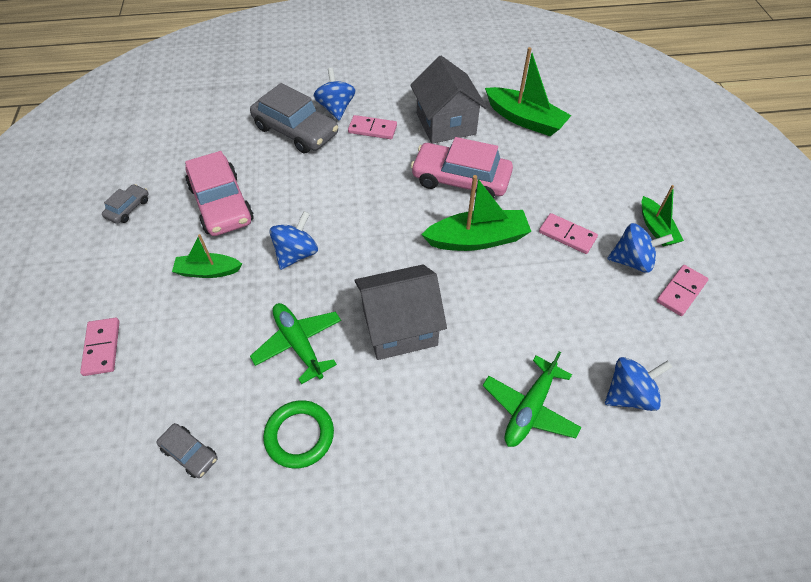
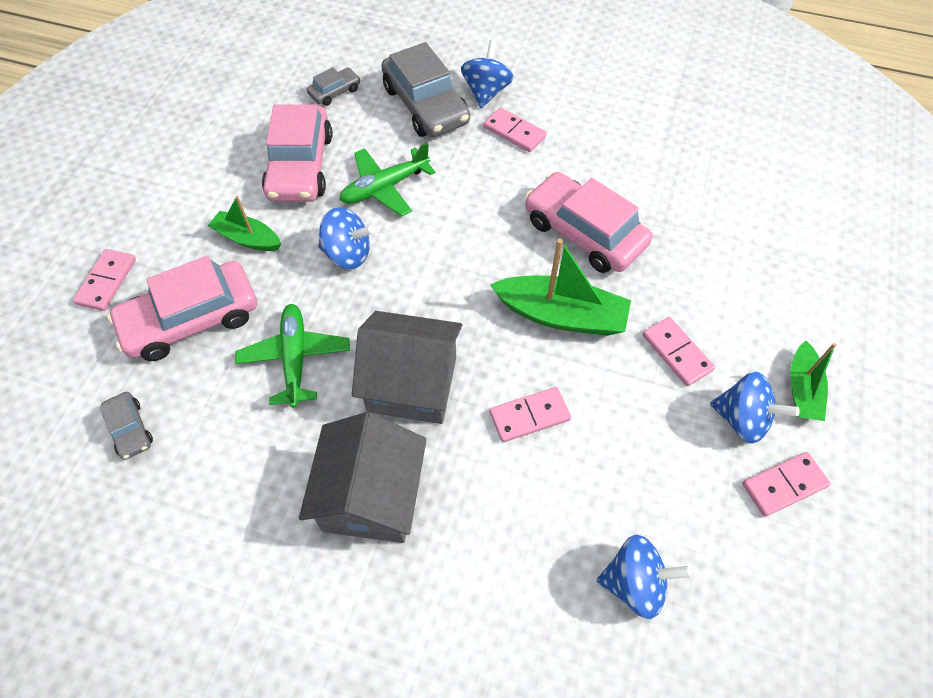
camera: 25 degrees right, 5 degrees up
grey car [102,184,149,224] -> grey car moved to [307,67,360,106]
green ring [263,400,334,468] -> none
blue spinning top [269,211,318,270] -> blue spinning top turned 45 degrees clockwise [318,207,374,269]
grey house [410,56,487,144] -> grey house moved to [299,412,427,543]
green plane [483,352,582,447] -> green plane moved to [339,142,436,217]
green boat [485,47,571,136] -> none
none -> pink car [107,256,257,361]
none -> pink domino [490,387,571,442]

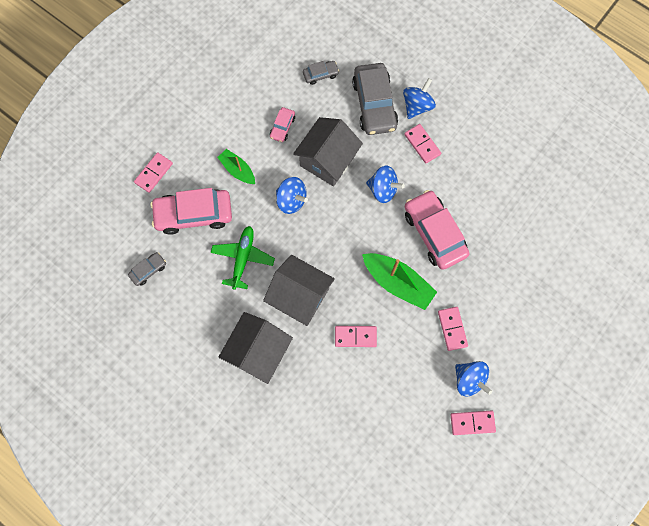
camera: 20 degrees right, 15 degrees up
grey car [100,392,153,460] -> grey car turned 120 degrees counterclockwise [128,252,166,286]
pink car [262,104,332,202] -> pink car [270,107,295,142], size x0.48
green plane [339,142,436,217] -> grey house [293,117,363,187]
blue spinning top [597,534,692,619] -> blue spinning top moved to [366,166,405,203]
green boat [790,341,836,421] -> none

